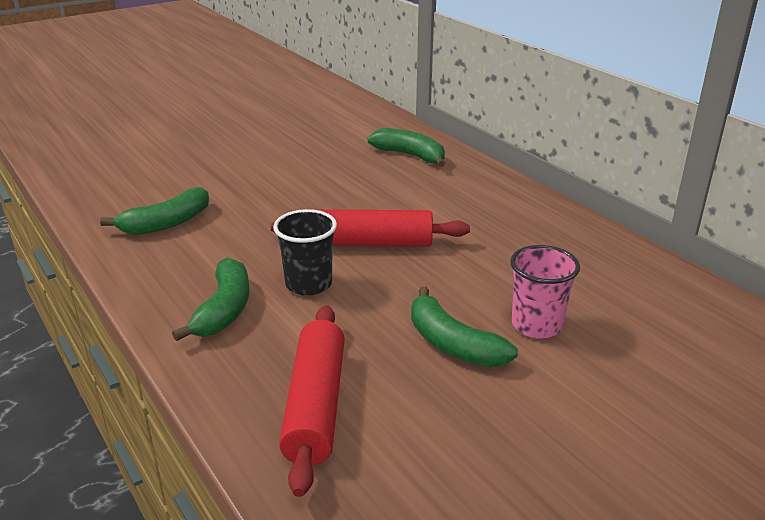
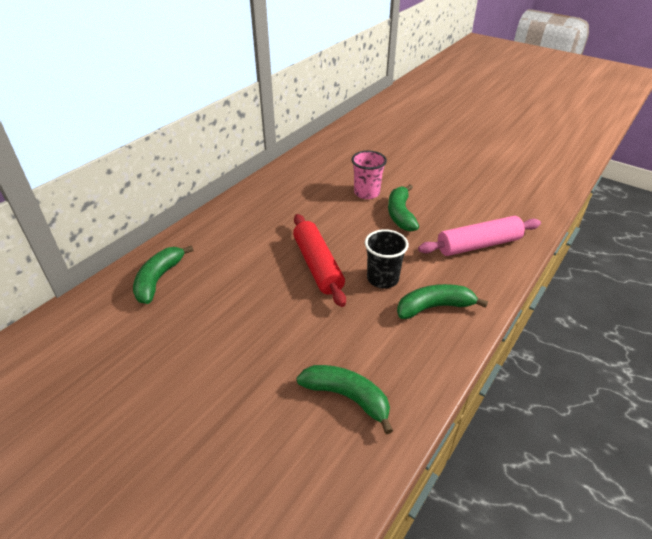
camera: 110 degrees left, 10 degrees up
red rolling pin [279,305,345,497] -> pink rolling pin [418,216,541,256]
green banana [411,286,518,367] -> green banana turned 150 degrees clockwise [388,184,419,232]

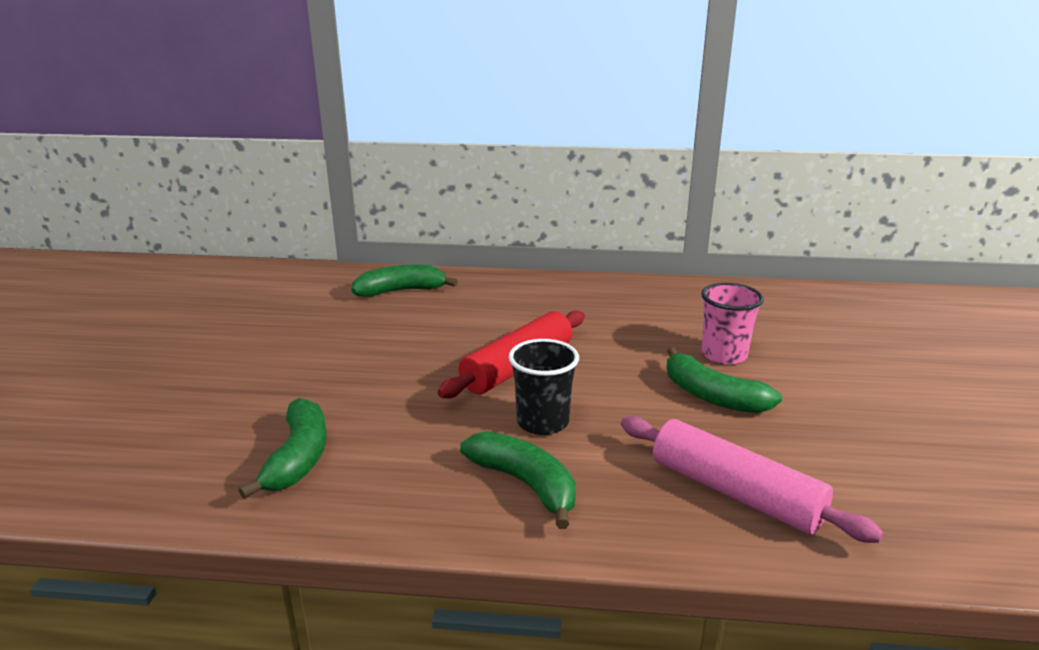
camera: 60 degrees right, 15 degrees down
green banana [388,184,419,232] -> green banana turned 105 degrees counterclockwise [666,347,782,413]

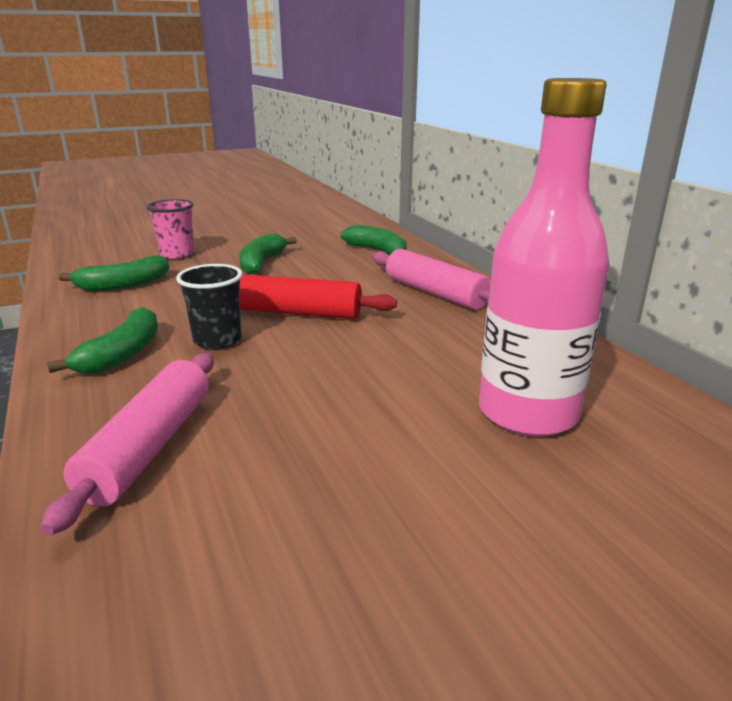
camera: 60 degrees right, 0 degrees up
green banana [666,347,782,413] -> green banana moved to [239,233,297,274]
pink cup [701,283,764,365] -> pink cup moved to [146,199,194,259]
none -> pink rolling pin [372,249,491,310]
none -> pink bottle [479,78,610,437]

